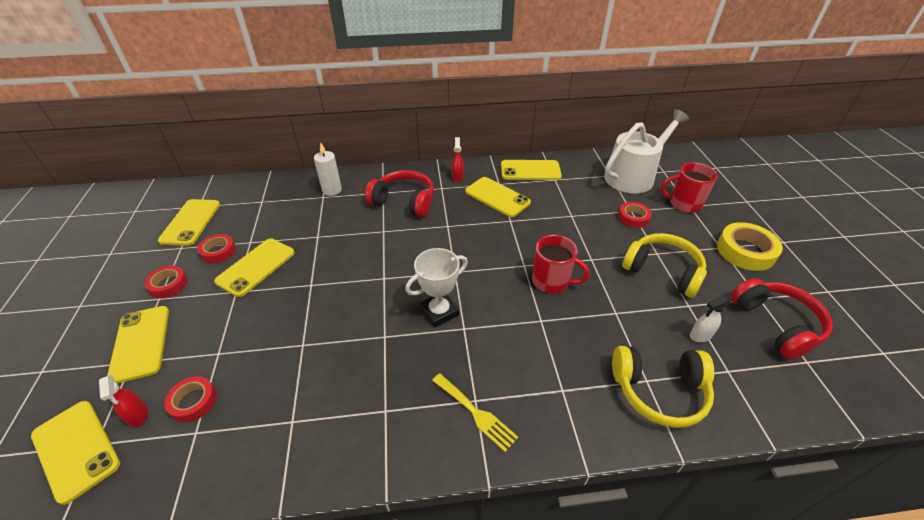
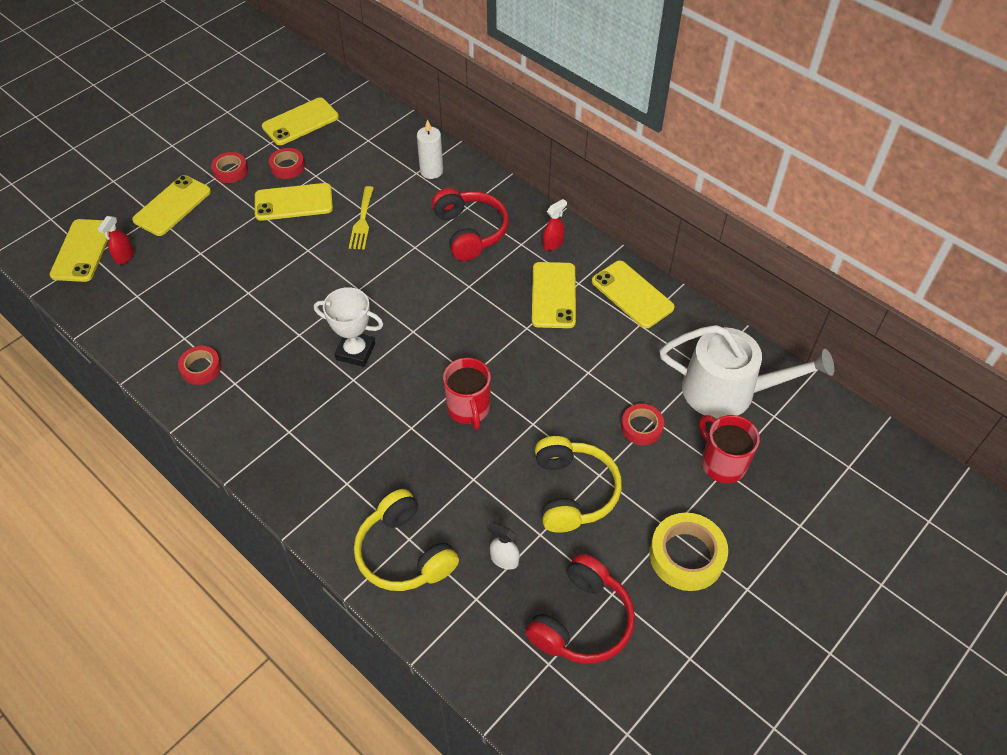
camera: 50 degrees right, 10 degrees up
red tape [164,376,217,423] -> red tape moved to [178,346,221,385]
yellow fork [432,373,518,452] -> yellow fork moved to [349,186,374,249]

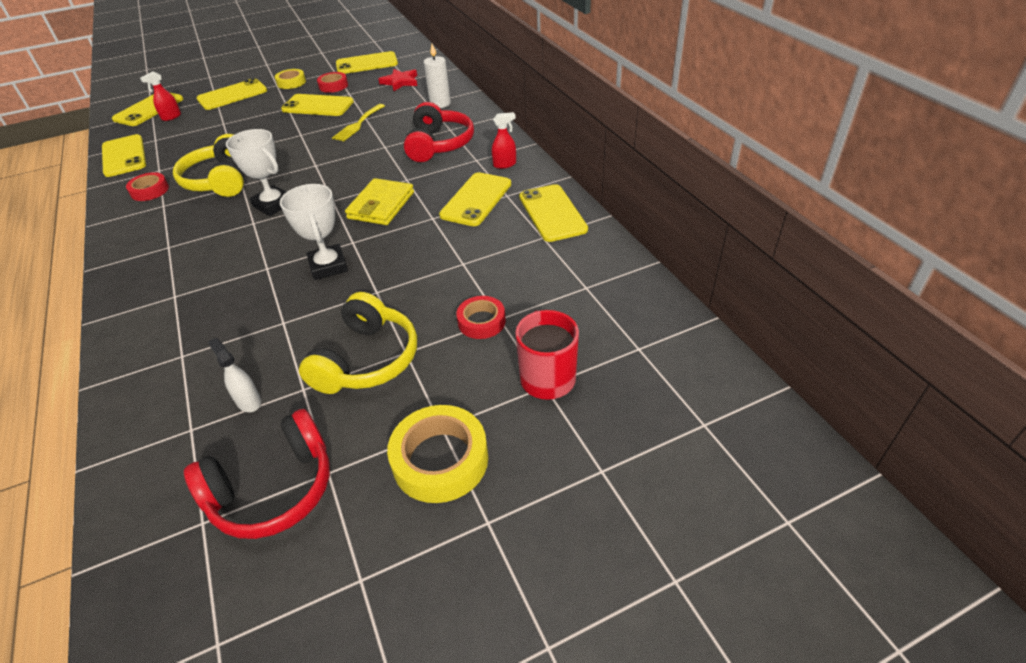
camera: 25 degrees right, 10 degrees down
red tape [211,152,248,183] -> yellow tape [275,69,306,89]
yellow headphones [354,489,459,591] -> yellow headphones moved to [173,134,244,197]
red mug [443,358,491,430] -> white trophy [280,184,348,280]
white watering can [660,325,834,419] -> none
none -> yellow phone [102,134,146,177]
none -> yellow wallet [345,178,414,225]
none -> red star [379,69,417,91]

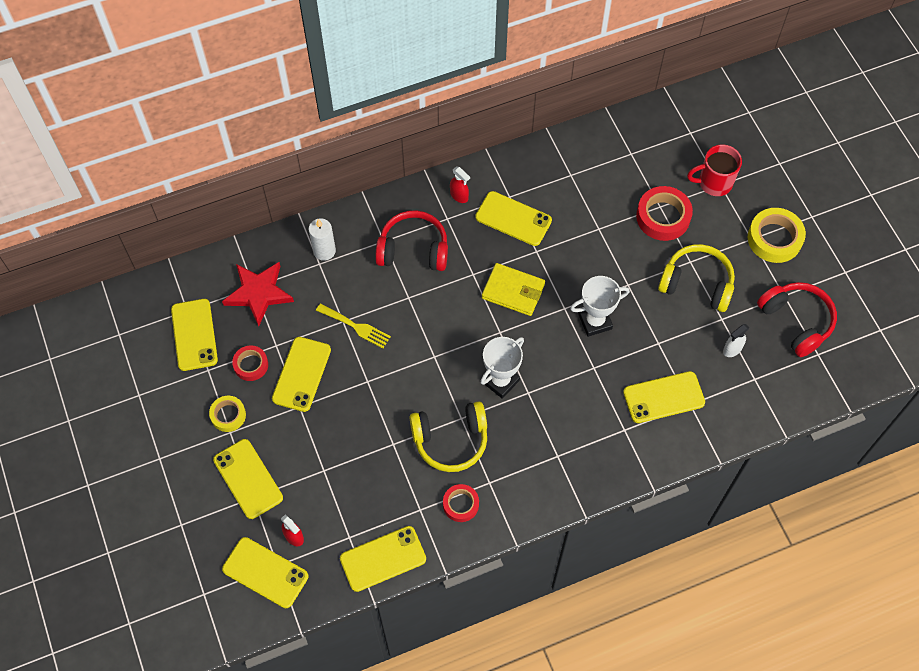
camera: 90 degrees left, 20 degrees up
red star [379,69,417,91] -> red star [222,262,294,326], size x1.51
red tape [456,296,506,339] -> red tape [636,186,693,241], size x1.65
red spray bottle [492,112,516,169] -> red spray bottle turned 150 degrees clockwise [450,167,470,203]
yellow phone [519,184,588,242] -> yellow phone moved to [623,371,705,423]

